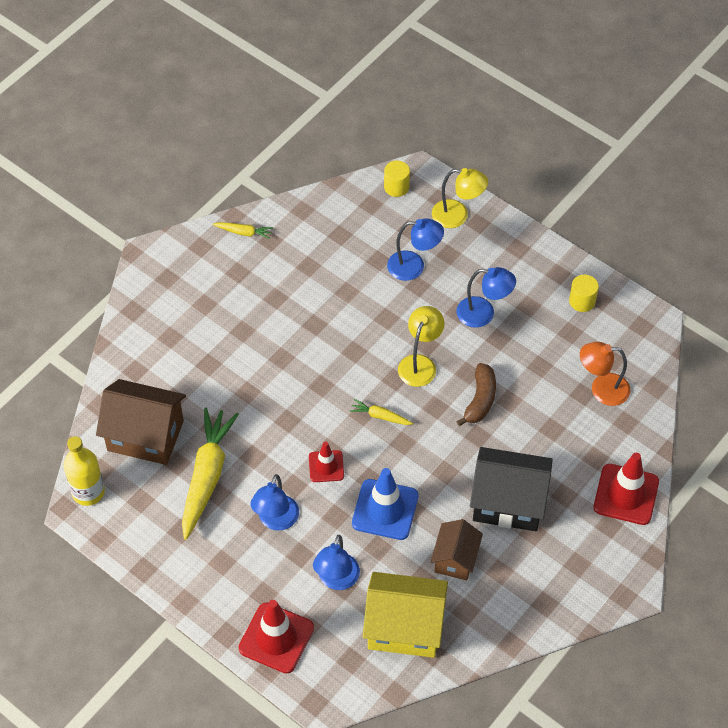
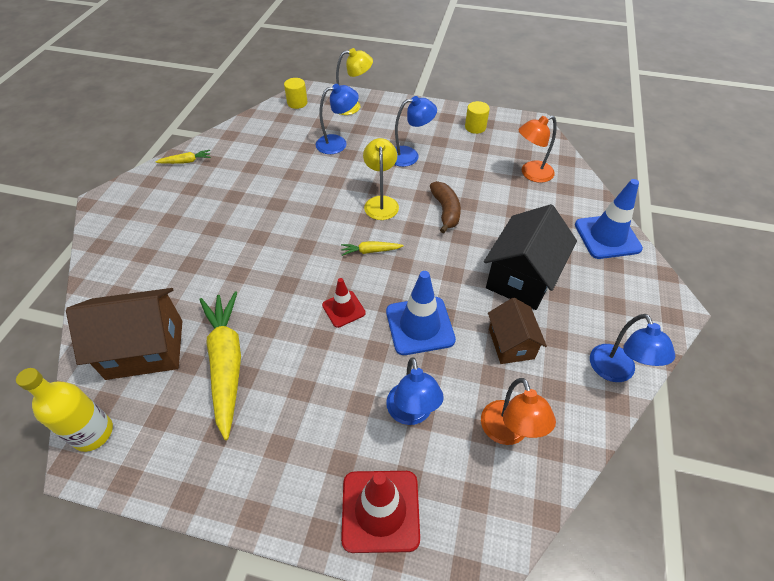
camera: 25 degrees left, 5 degrees down
blue lamp [250,474,299,531] -> blue lamp moved to [590,314,675,382]
yellow house [363,572,448,658] -> orange lamp [481,378,556,445]
black house [470,447,553,531] -> black house turned 45 degrees counterclockwise [484,204,577,310]
red traffic cone [593,453,659,525] -> blue traffic cone [575,179,643,259]

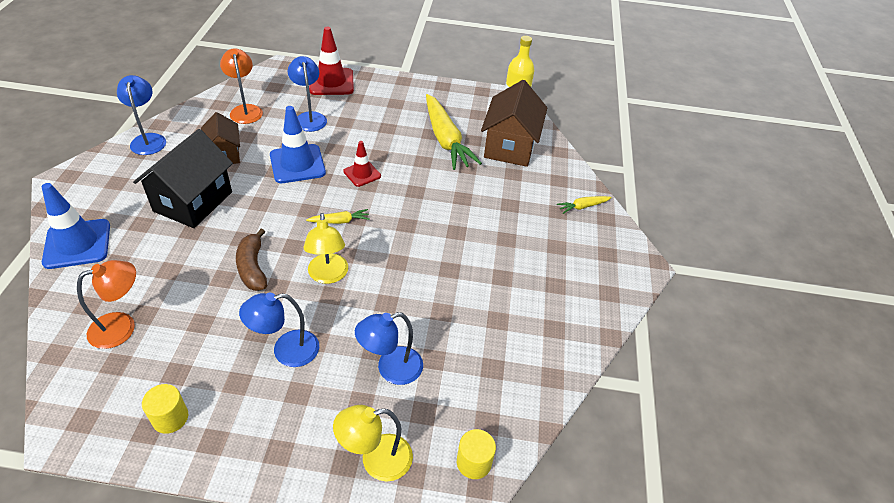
camera: 170 degrees right, 5 degrees down
brown house [66,288,182,380] -> brown house turned 60 degrees counterclockwise [481,80,547,167]
yellow carrot [156,150,211,164] -> yellow carrot moved to [557,196,612,214]

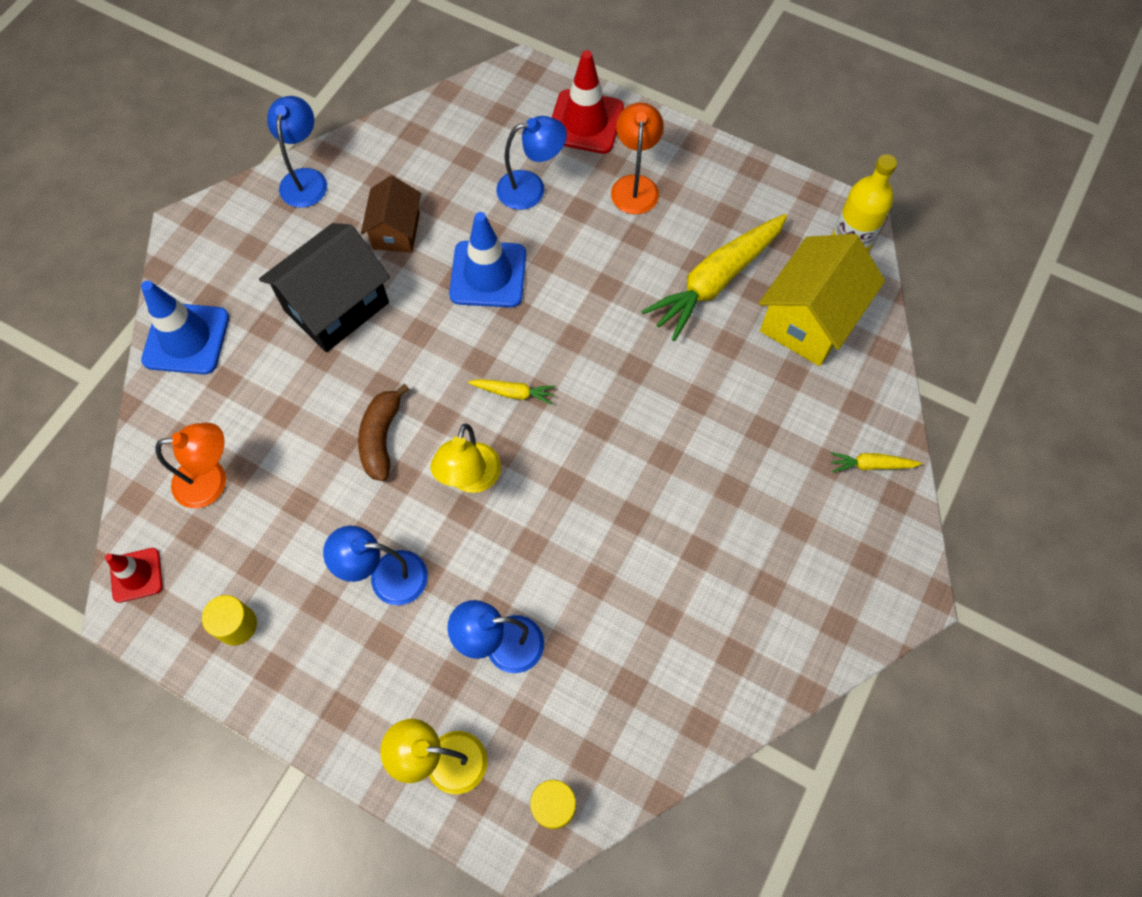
camera: 25 degrees right, 20 degrees up
orange lamp [220,48,263,124] -> orange lamp moved to [611,102,664,214]
blue lamp [288,56,327,132] -> blue lamp turned 75 degrees clockwise [496,116,567,210]
red traffic cone [343,141,381,187] -> red traffic cone moved to [105,548,163,603]
yellow carrot [426,94,482,170] -> yellow carrot turned 45 degrees clockwise [641,214,787,341]
brown house [481,80,547,167] -> yellow house [759,234,885,366]

